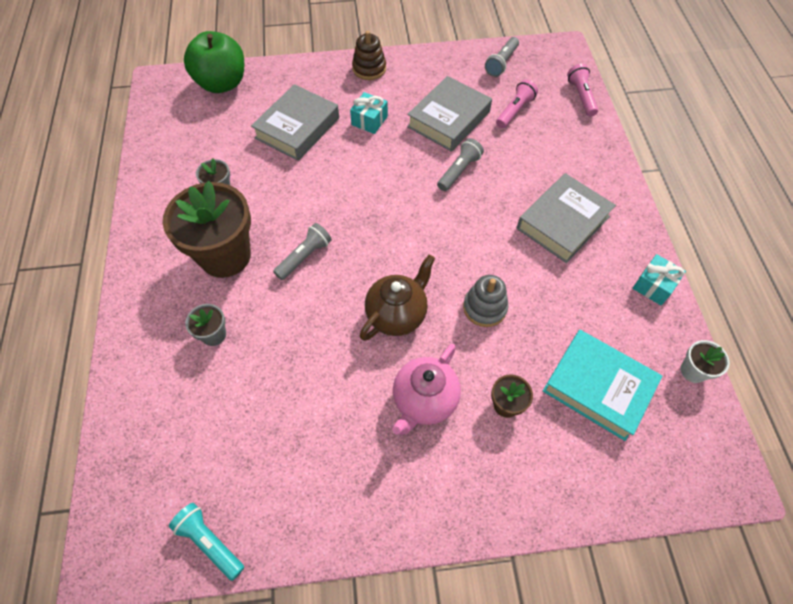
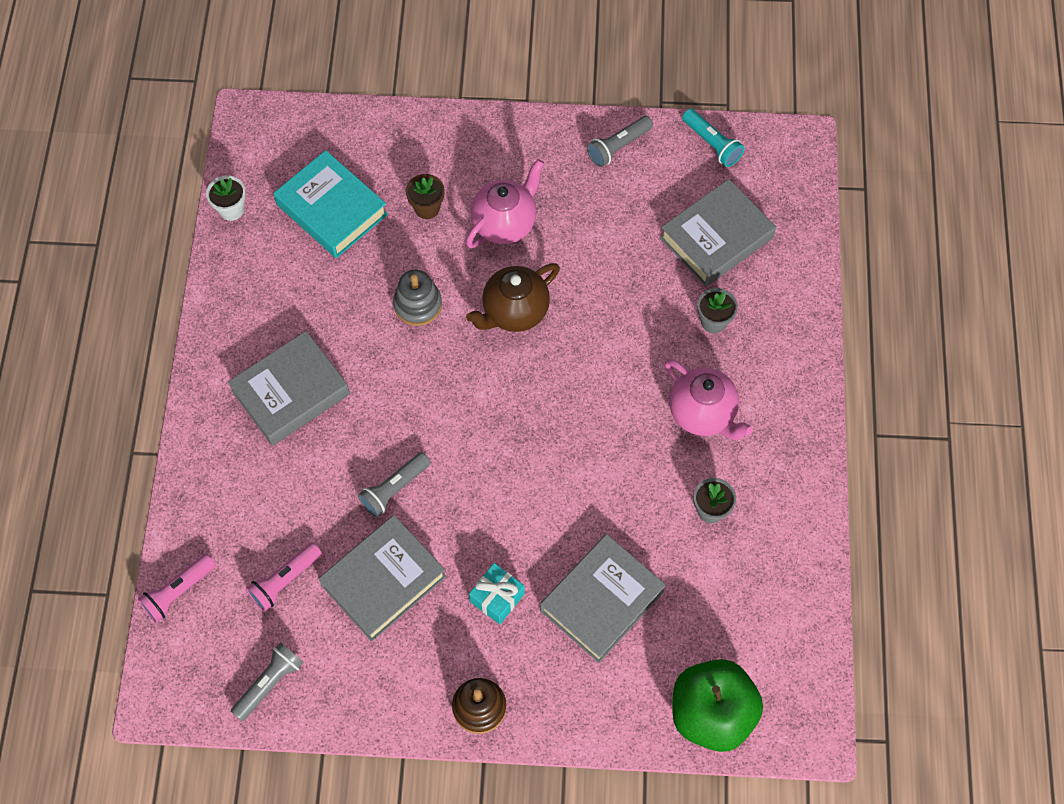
camera: 170 degrees left, 5 degrees up
brown flower pot [163,181,251,278] -> pink teapot [665,359,753,440]
grey flashlight [273,223,332,280] -> grey flashlight moved to [587,116,653,167]
pink flashlight [567,64,598,117] -> pink flashlight turned 45 degrees clockwise [137,554,216,623]
turquoise gift [632,254,686,305] -> none
none -> grey book [660,179,776,287]

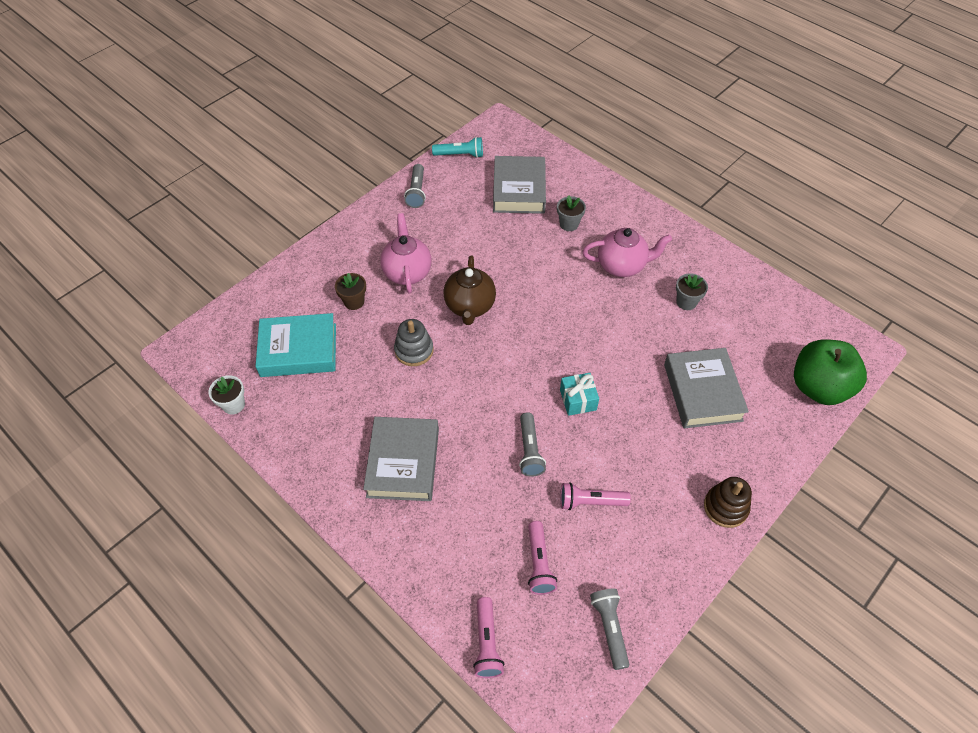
camera: 50 degrees left, 10 degrees down
grey book [318,515,446,642] -> pink flashlight [560,482,631,510]
turquoise gift [469,563,525,624] -> turquoise gift moved to [560,373,599,416]

